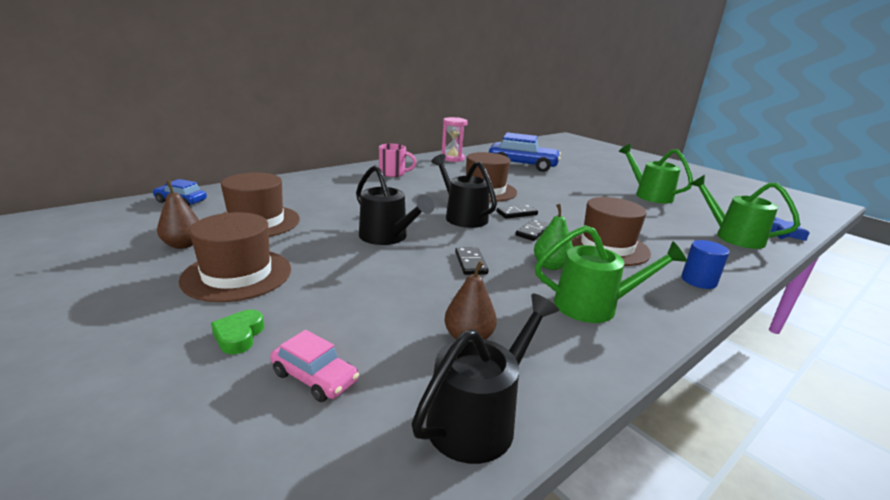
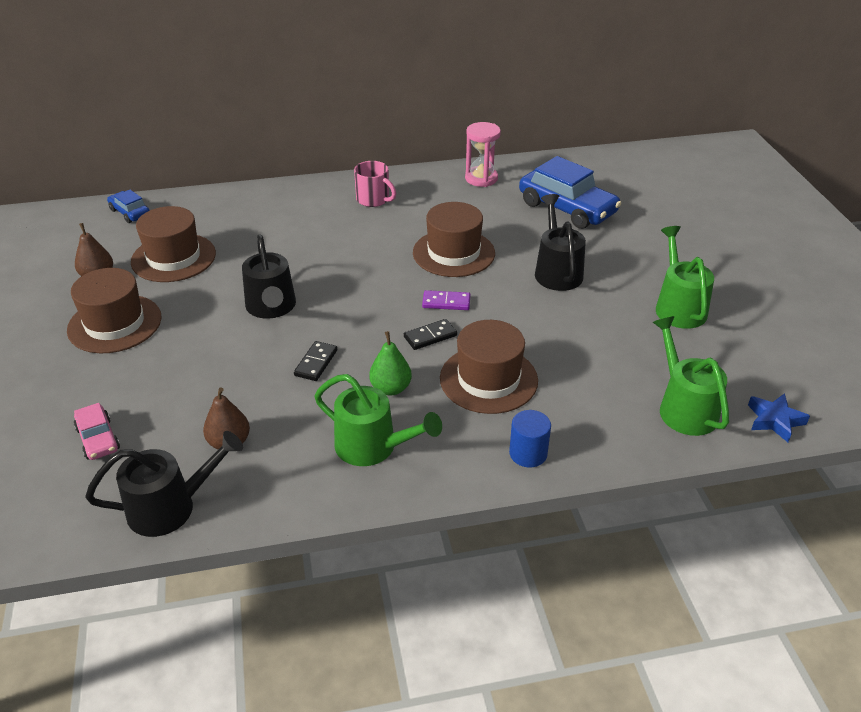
camera: 30 degrees right, 15 degrees up
green heart [211,310,264,354] -> none
black watering can [431,154,497,228] -> black watering can moved to [535,194,586,291]
black domino [496,205,538,219] -> purple domino [422,290,470,310]

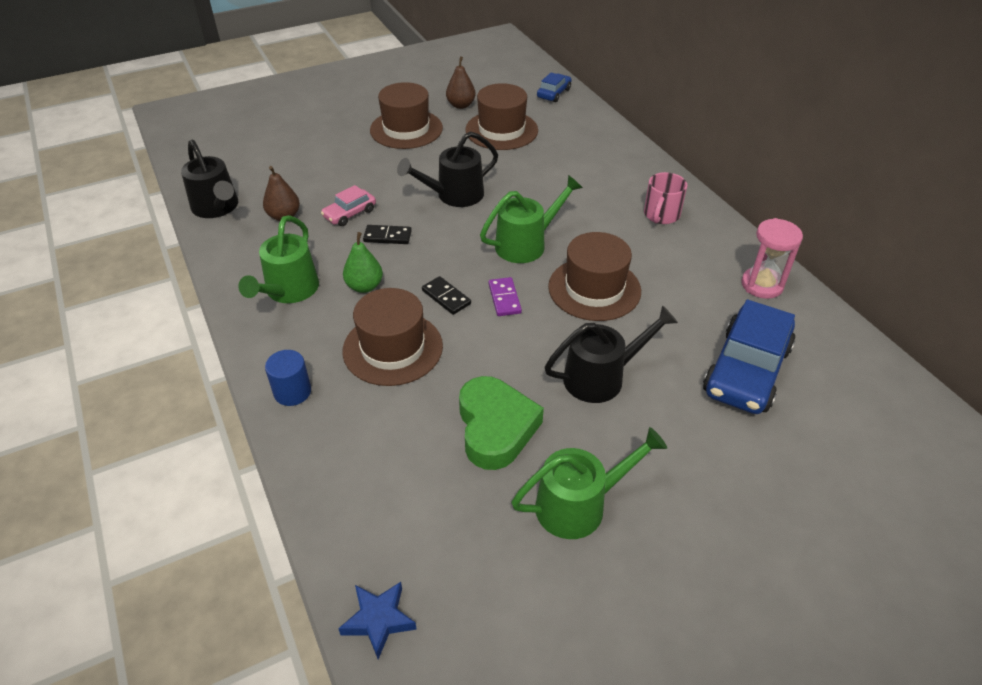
camera: 75 degrees right, 5 degrees up
pink car [74,403,120,460] -> pink car moved to [321,185,376,226]
green watering can [653,316,729,436] -> green watering can moved to [480,175,583,263]
none -> green heart [459,376,544,470]

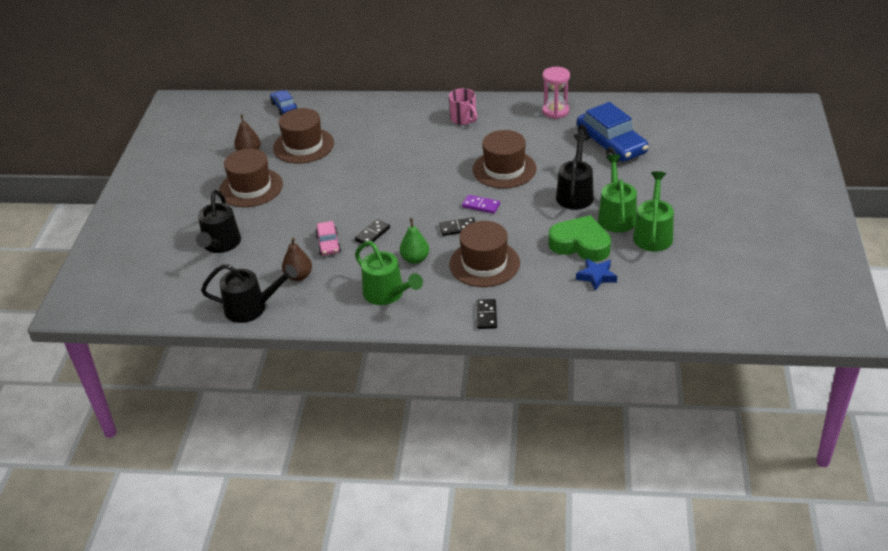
camera: 55 degrees left, 5 degrees down
blue cylinder [265,350,311,406] -> black domino [476,299,497,329]
blue star [338,582,417,659] -> blue star moved to [576,258,617,291]
black watering can [397,131,498,207] -> black watering can moved to [196,190,241,253]
green watering can [480,175,583,263] -> green watering can moved to [598,154,637,233]

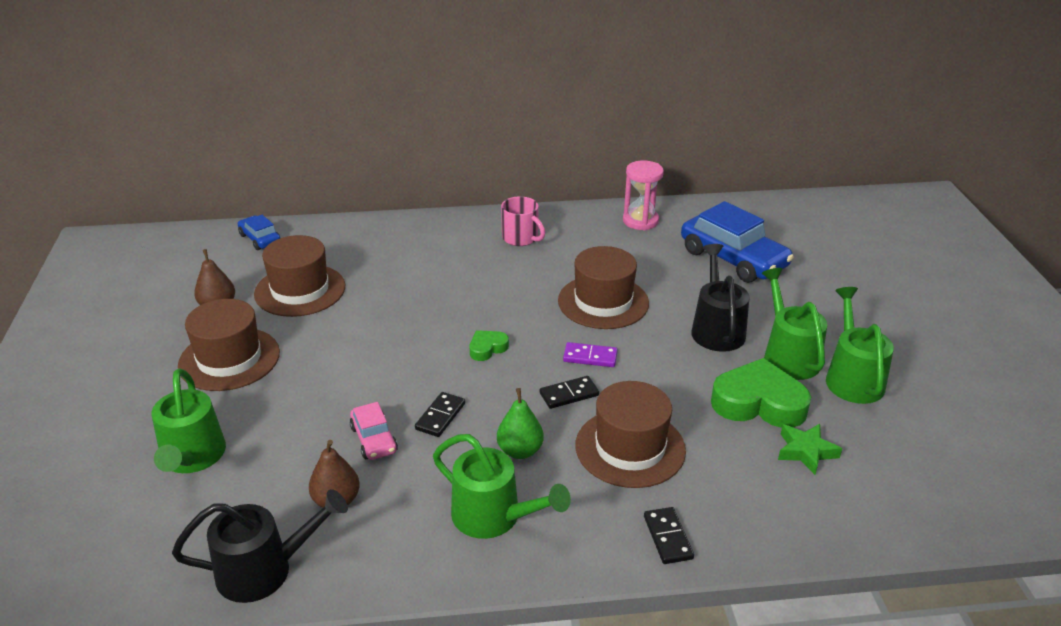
camera: 15 degrees left, 5 degrees down
black watering can [196,190,241,253] -> green watering can [151,368,226,473]
blue star [576,258,617,291] -> green star [778,424,842,475]
none -> green heart [470,330,509,361]

